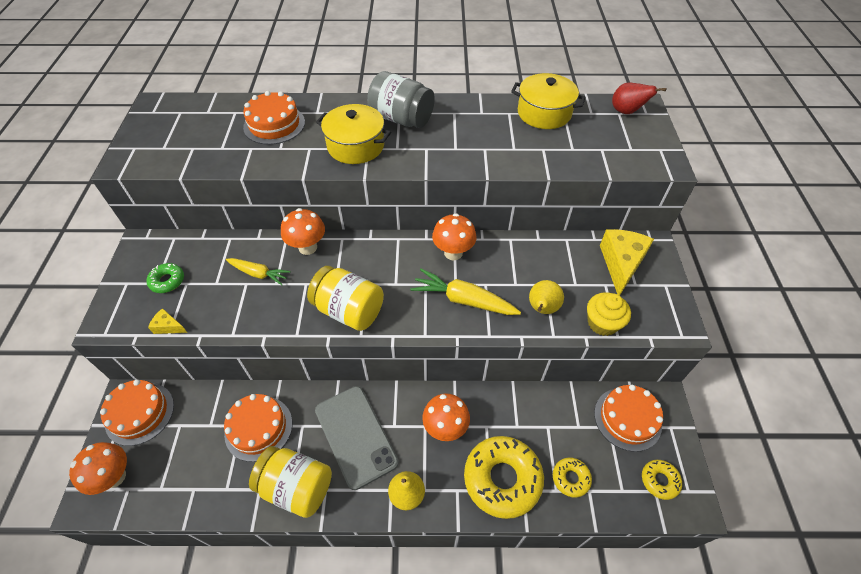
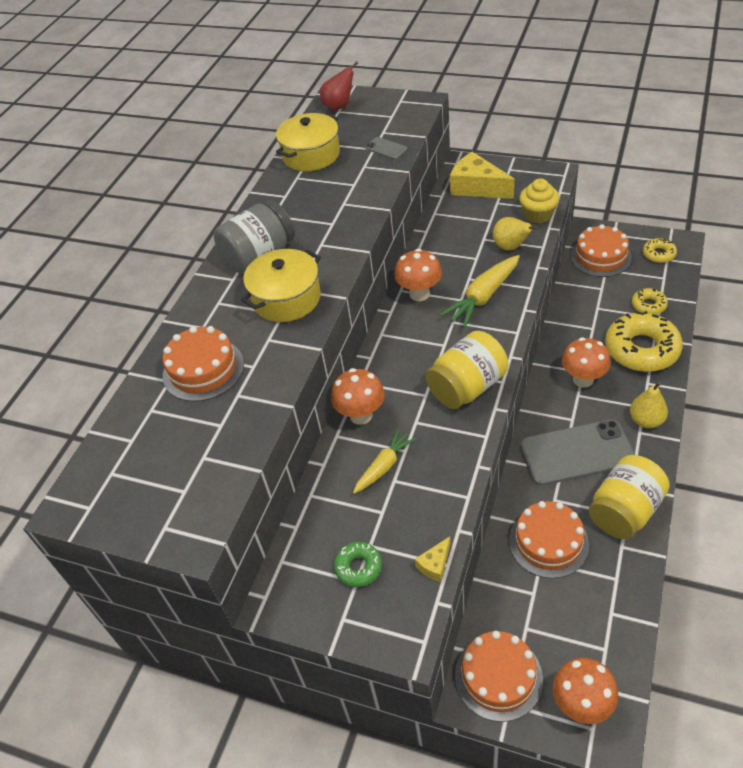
camera: 65 degrees left, 5 degrees down
none -> grey phone [365,137,407,159]

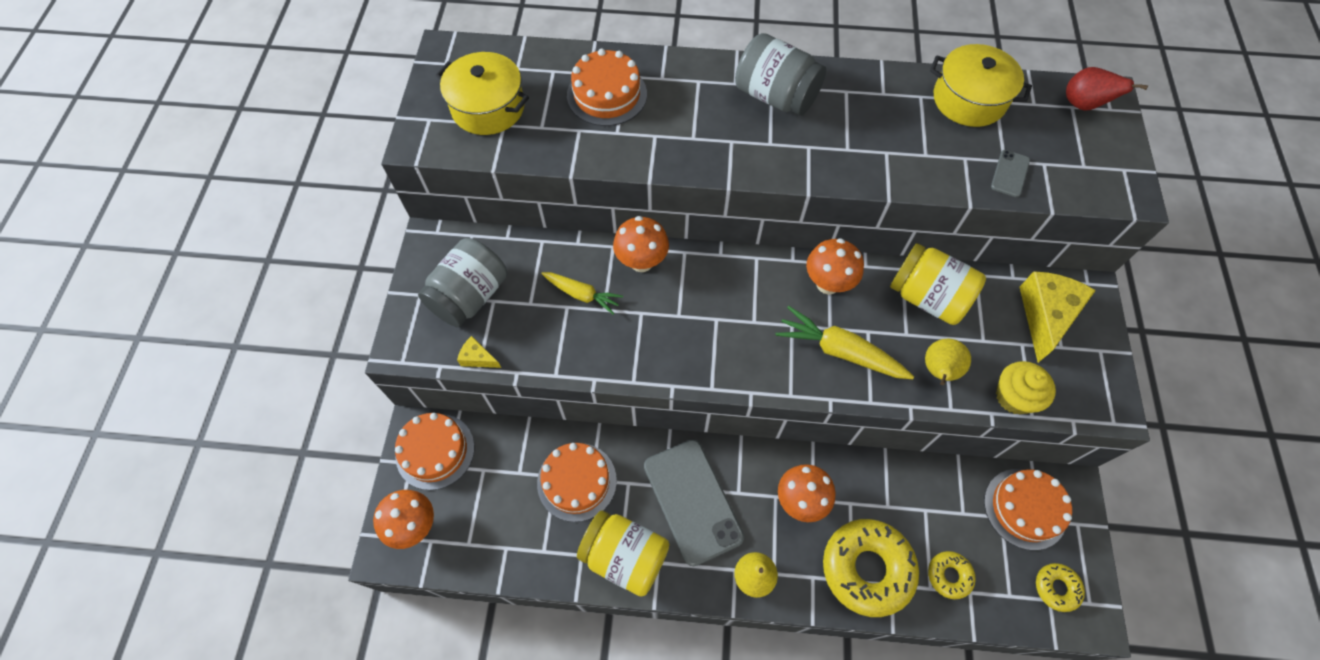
camera: 70 degrees right, 15 degrees up
yellow pot [241,249,321,322] -> yellow pot moved to [436,52,529,135]
green donut [334,542,382,587] -> grey jar [418,238,507,327]
yellow jar [426,331,508,409] -> yellow jar moved to [890,243,986,325]

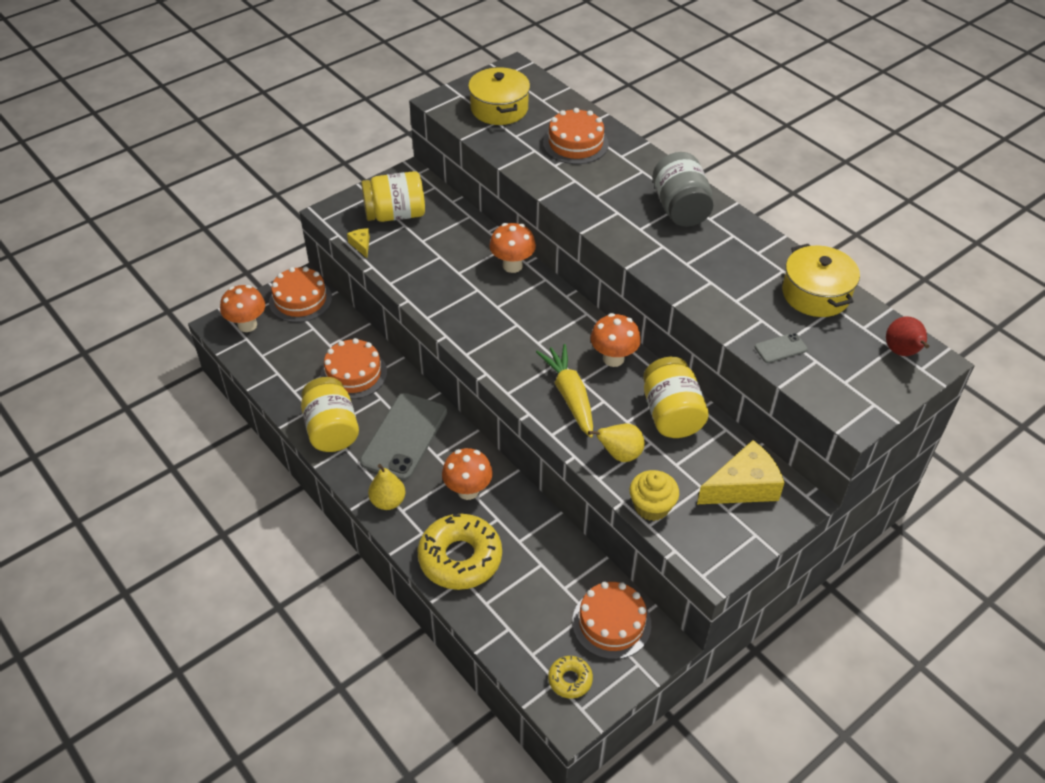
camera: 45 degrees right, 15 degrees down
grey jar [418,238,507,327] -> yellow jar [361,171,425,222]
yellow carrot [541,272,623,315] -> none
yellow donut [928,551,976,599] -> none

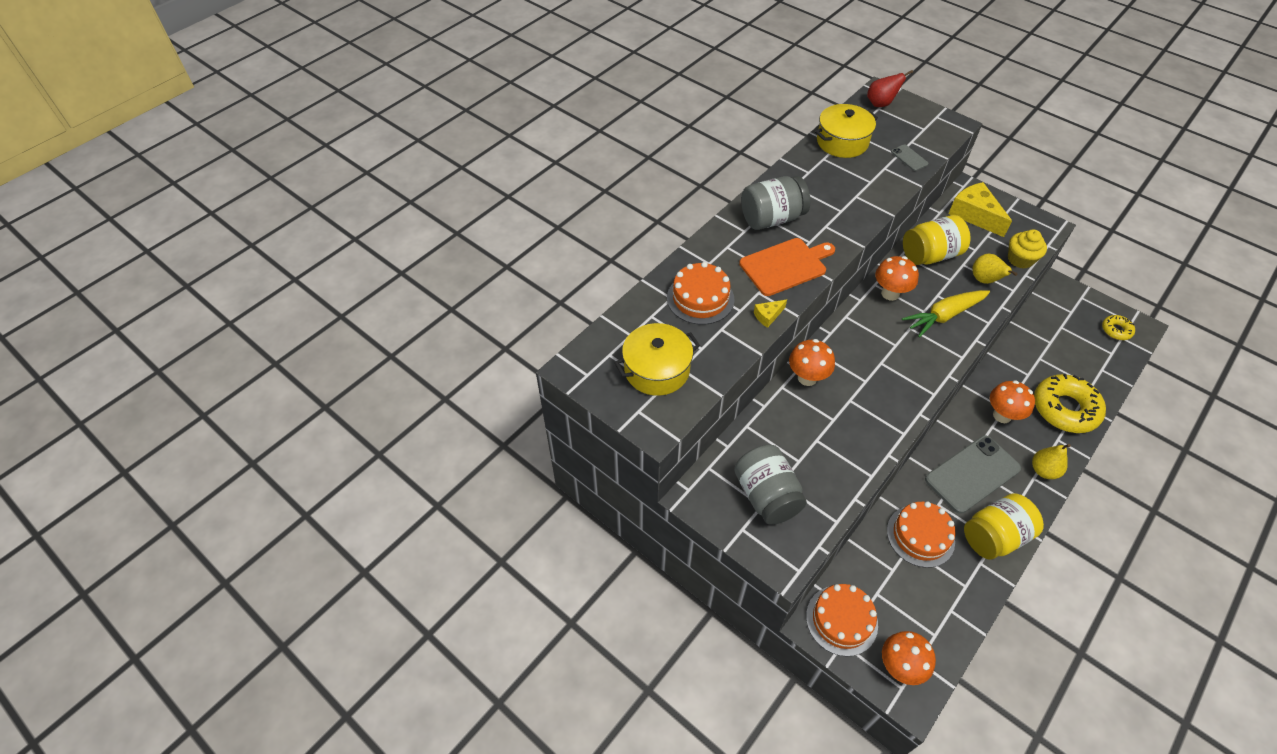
camera: 100 degrees left, 5 degrees up
yellow cheese [347,228,370,258] -> yellow cheese moved to [754,300,787,328]
grey phone [360,393,447,481] -> grey phone turned 45 degrees counterclockwise [925,436,1021,514]
yellow jar [361,171,425,222] -> grey jar [734,444,807,525]
orange cake [572,582,651,659] -> none
none -> orange cutting board [739,238,835,296]

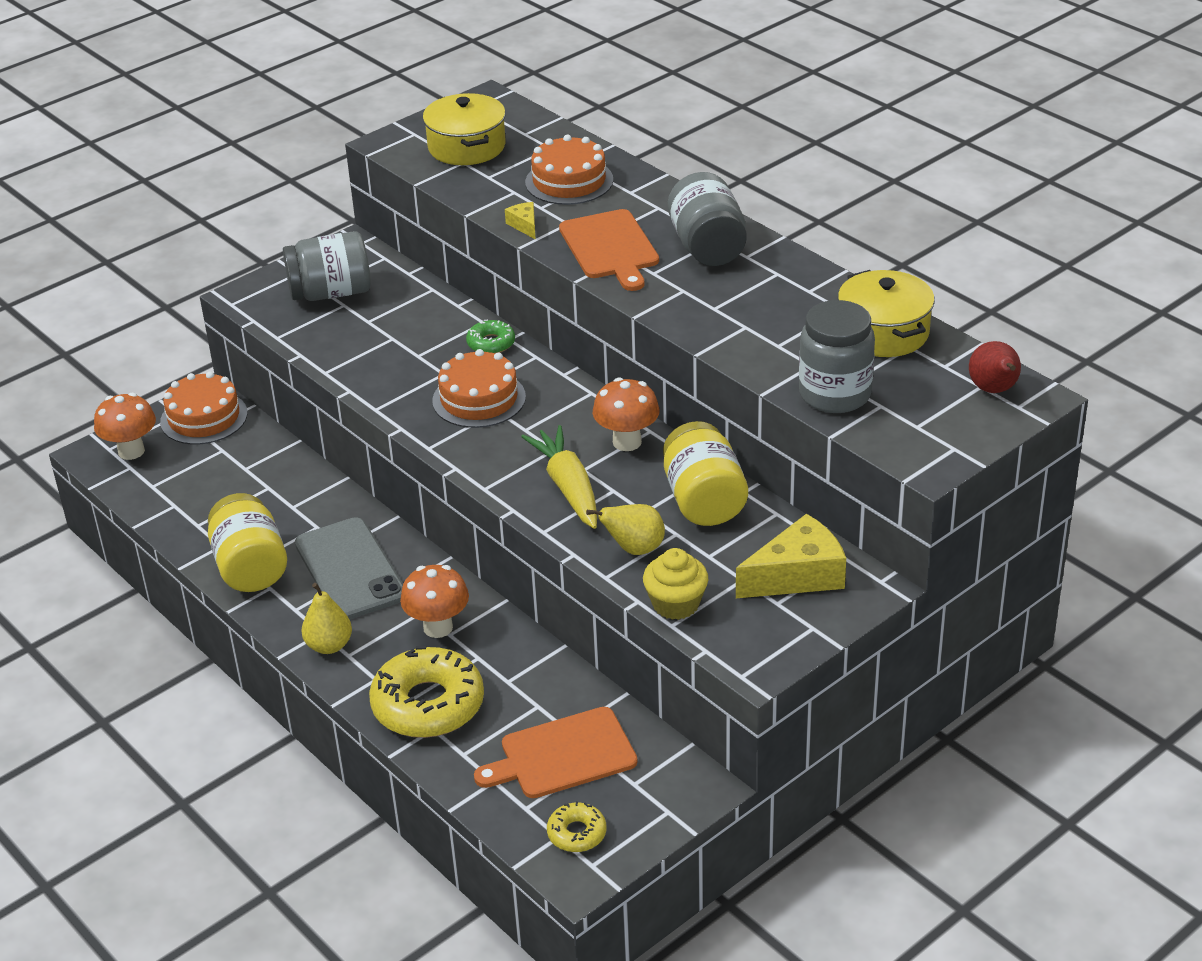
camera: 100 degrees right, 15 degrees down
orange mushroom [789,339,835,386] -> green donut [466,320,515,354]
orange cake [887,502,956,568] -> orange cake moved to [432,349,526,428]
grey phone [891,144,929,171] -> grey jar [799,300,875,413]
none -> orange cutting board [474,707,637,798]

